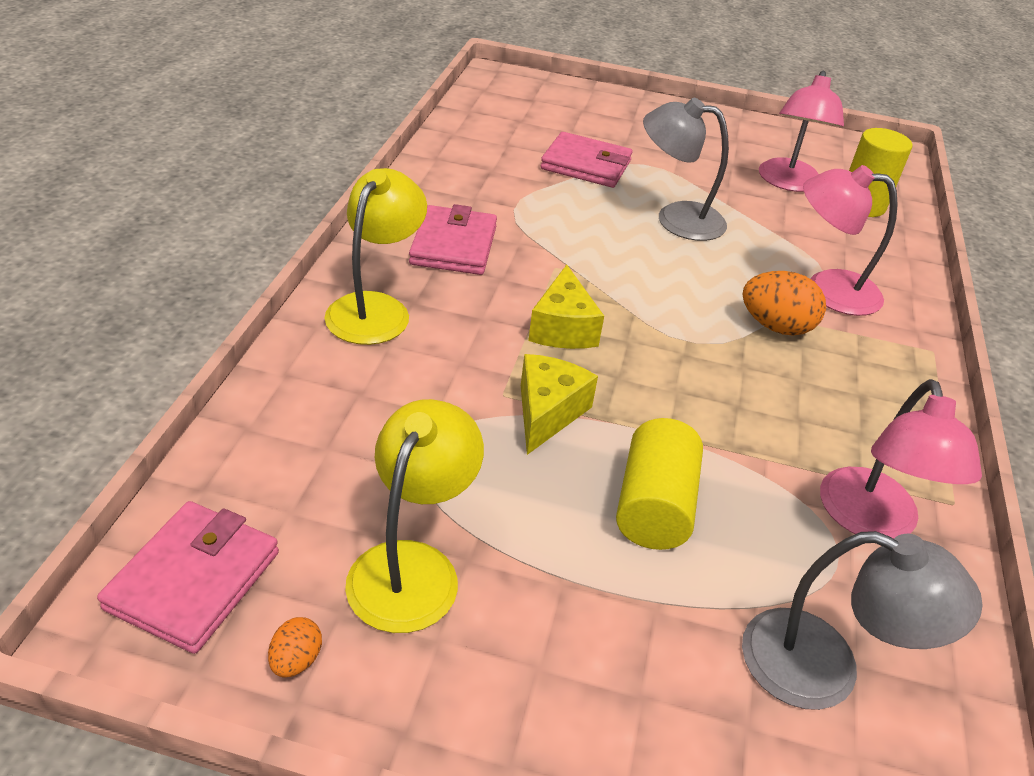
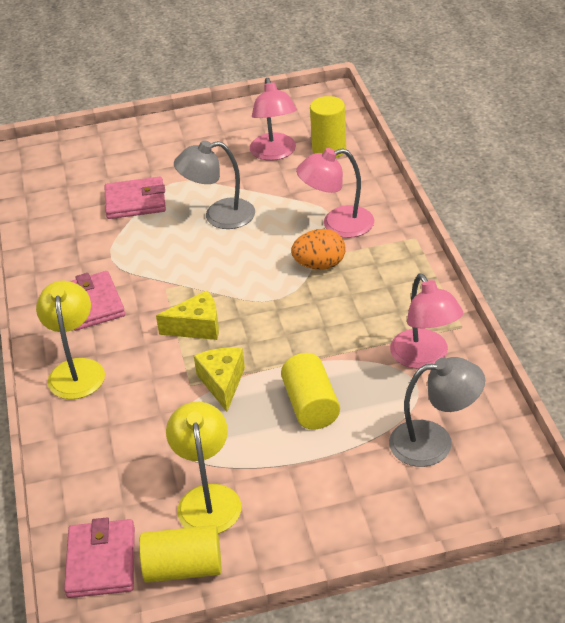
camera: 20 degrees left, 0 degrees up
orange egg [268,617,322,678] -> yellow cylinder [139,525,221,583]
yellow cheese [528,264,604,349] -> yellow cheese turned 75 degrees counterclockwise [156,291,219,340]

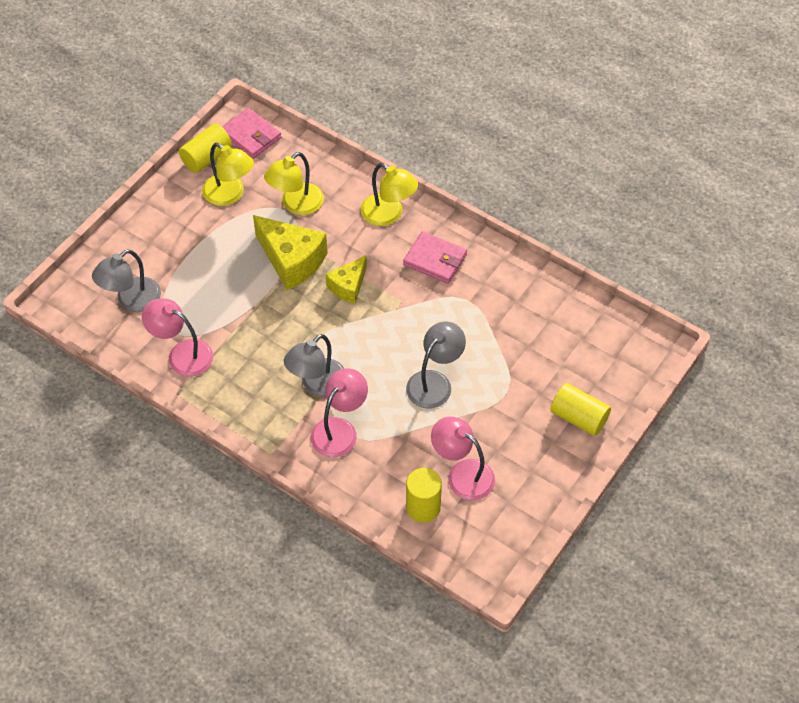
camera: 135 degrees right, 15 degrees up
pink wallet [104,177,166,219] -> none
yellow cheese [194,348,245,412] -> yellow cheese [253,215,327,290], size x1.66
yellow cylinder [281,353,340,430] -> yellow cylinder moved to [550,383,611,436]
orange egg [291,229,345,270] -> grey lamp [284,334,345,396]
none -> yellow lamp [264,152,324,215]

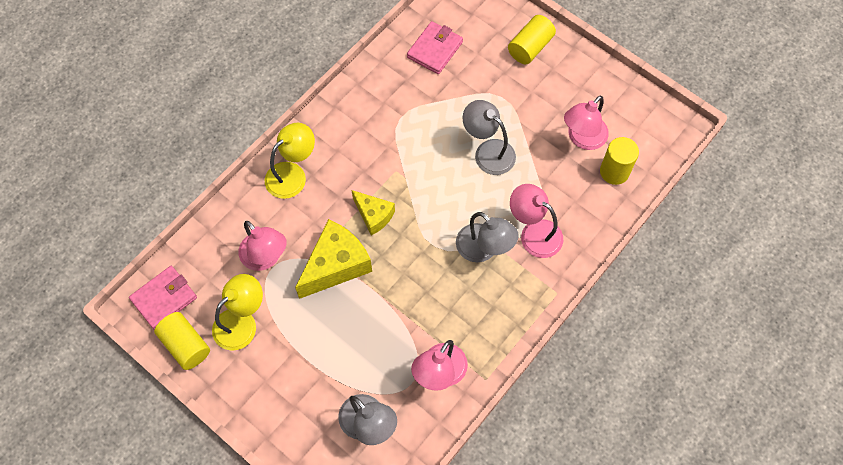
camera: 85 degrees left, 10 degrees up
yellow lamp [264,152,324,215] -> pink lamp [239,221,287,271]
pink wallet [403,231,467,284] -> pink wallet moved to [407,21,463,74]

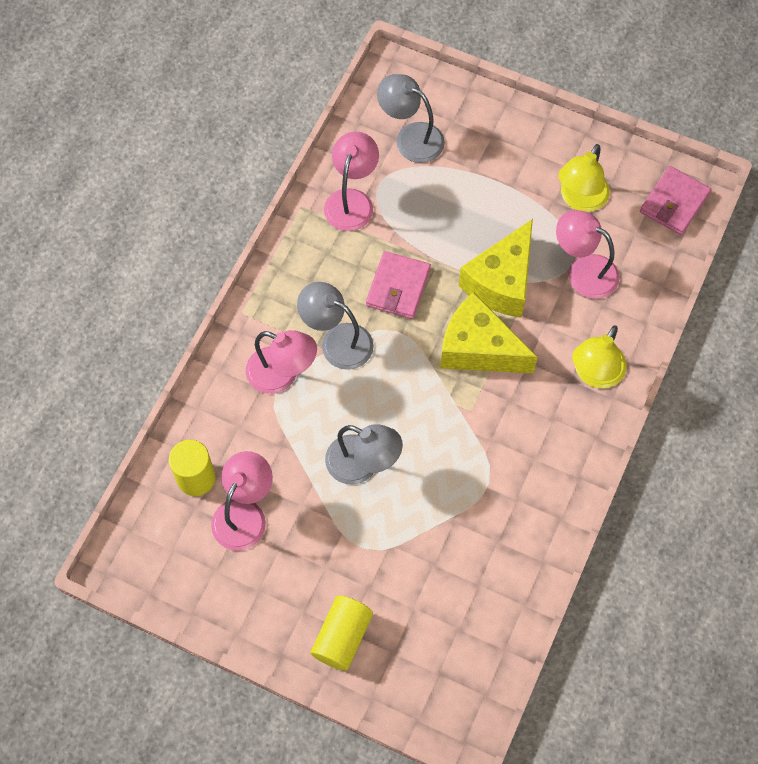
camera: 165 degrees right, 0 degrees up
yellow cylinder [154,312,210,370] -> none
yellow cheese [352,190,395,235] -> yellow cheese [440,292,538,374], size x1.66
pink wallet [407,21,463,74] -> pink wallet moved to [366,251,431,319]

